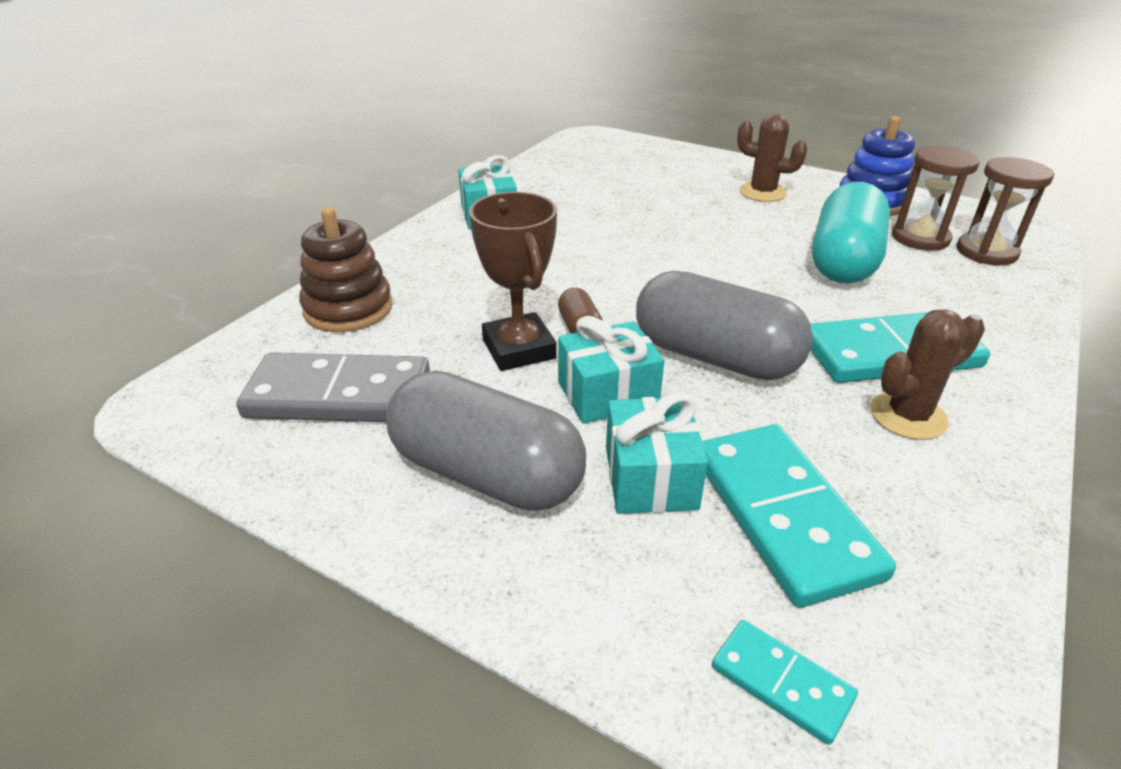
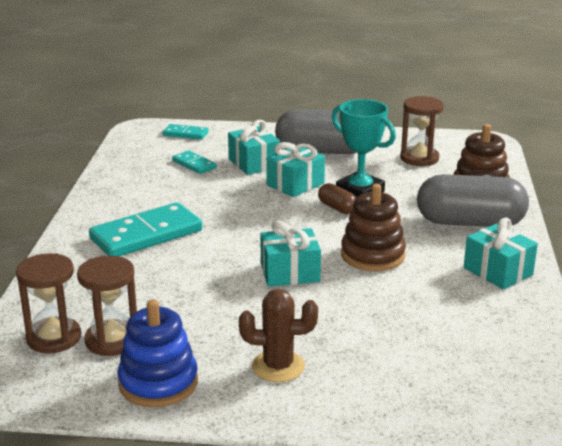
camera: 155 degrees right, 10 degrees down
grey domino [236,352,430,422] -> brown hourglass [400,96,444,166]
brown trophy [469,192,557,371] -> turquoise trophy [332,99,396,198]
grey capsule [636,271,813,380] -> grey capsule moved to [417,174,529,227]
turquoise domino [702,424,896,607] -> turquoise domino [172,151,217,174], size x0.50
turquoise capsule [812,182,890,283] -> none
brown cactus [870,309,985,440] -> none
none -> turquoise gift [260,220,321,287]
none -> brown stacking toy [341,184,406,271]

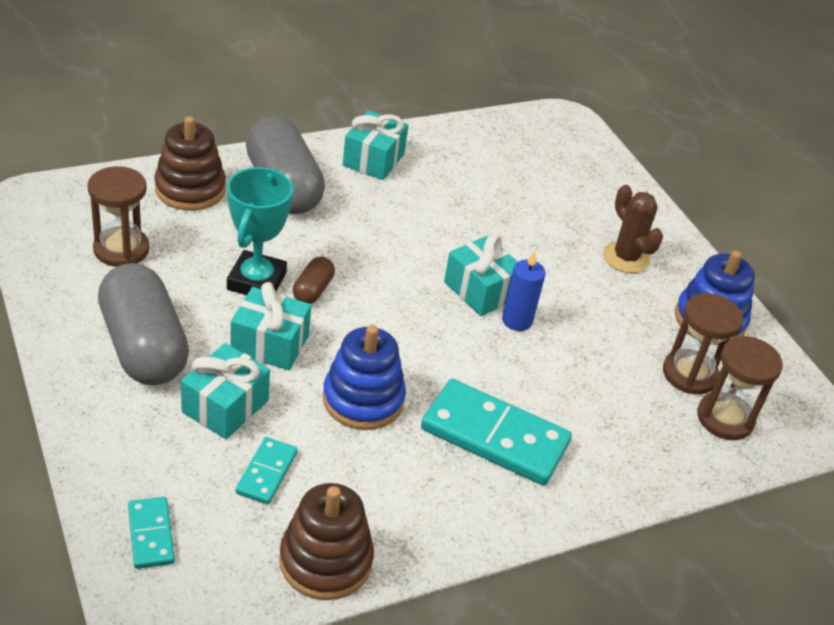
camera: 125 degrees left, 15 degrees up
brown stacking toy [341,184,406,271] -> brown stacking toy moved to [279,483,374,600]
none -> blue stacking toy [323,325,406,430]
none -> blue candle [502,250,545,331]

